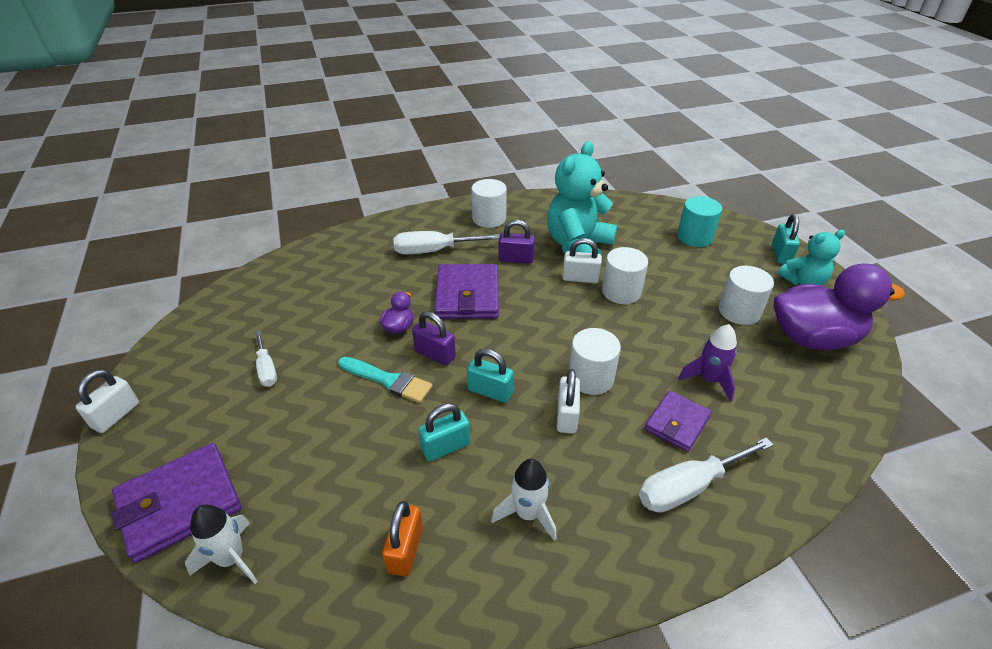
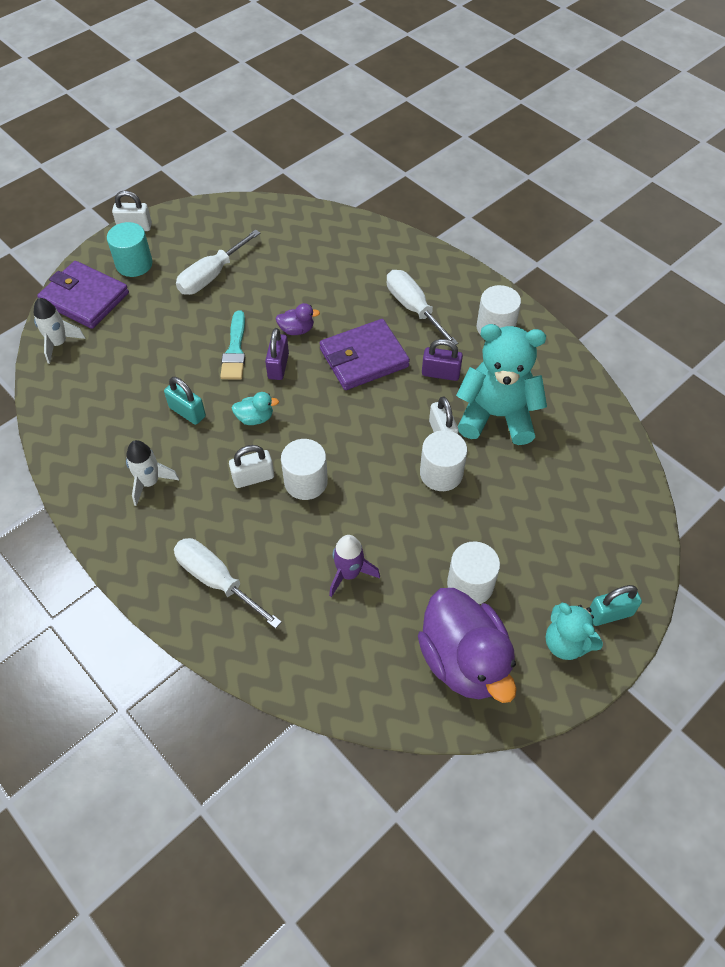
camera: 65 degrees right, 15 degrees up
white screwdriver [255,330,277,387] -> white screwdriver [176,229,260,295], size x1.64
orange padlock [382,501,423,576] -> none
turquoise padlock [467,348,514,403] -> turquoise duck [232,392,279,425]
purple padlock [499,220,535,264] -> purple padlock turned 60 degrees counterclockwise [422,339,463,381]
purple wallet [645,391,712,452] -> none
turquoise cylinder [677,196,722,247] -> turquoise cylinder moved to [107,222,153,277]

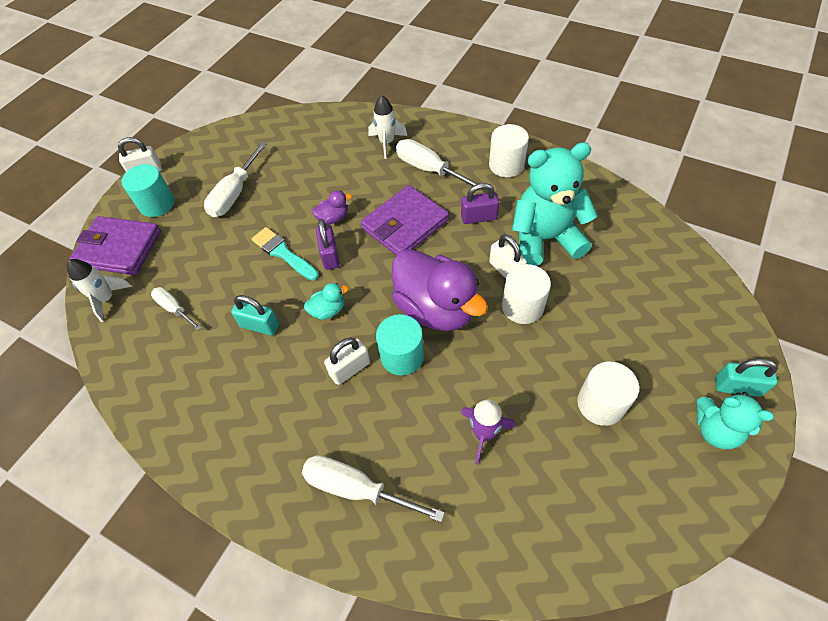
camera: 15 degrees left, 0 degrees up
white rocket [126,440,179,506] -> white rocket moved to [368,95,407,159]
turquoise brush [220,310,245,380] -> turquoise brush turned 150 degrees clockwise [251,227,319,281]
white cylinder [281,439,328,500] -> turquoise cylinder [376,314,424,376]
purple duck [418,588,517,703] -> purple duck moved to [392,249,488,331]
turquoise padlock [589,585,642,626] -> turquoise padlock turned 45 degrees clockwise [715,358,778,397]
none -> white screwdriver [151,287,202,330]

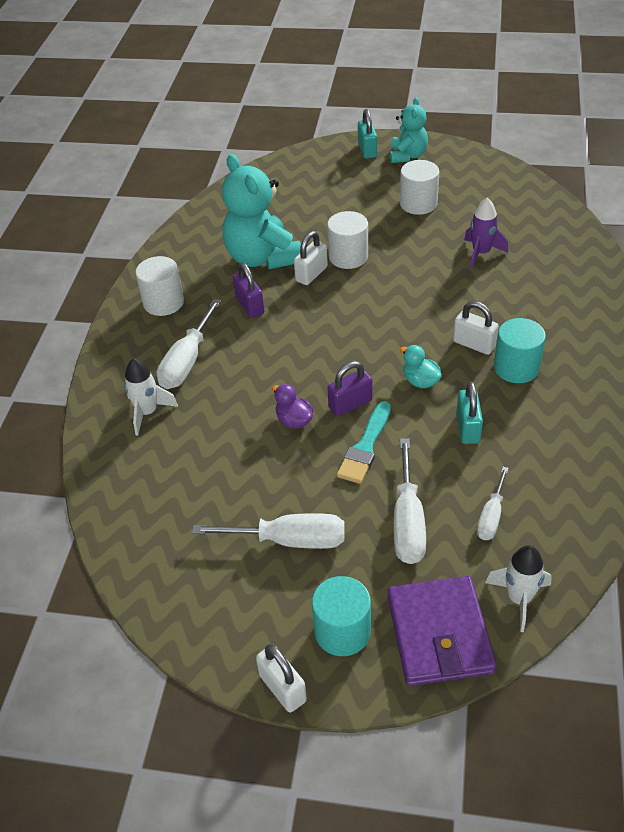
camera: 110 degrees left, 10 degrees down
white screwdriver [302,455,445,522] -> white screwdriver moved to [394,438,426,564]
purple wallet [361,185,449,255] -> none
turquoise cylinder [376,314,424,376] -> turquoise cylinder moved to [494,318,546,383]
purple duck [392,249,488,331] -> none

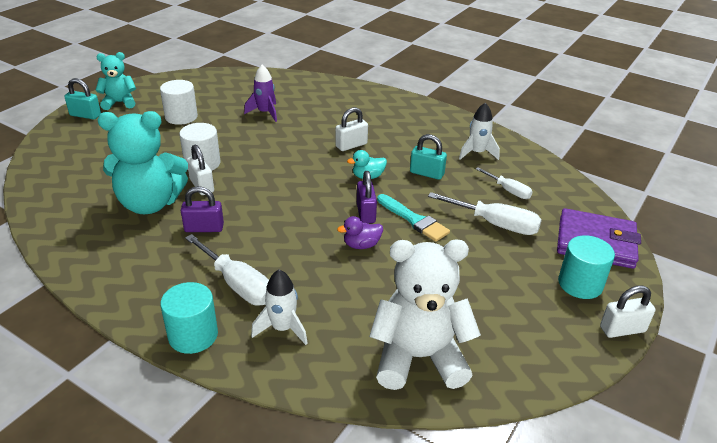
camera: 70 degrees left, 10 degrees down
white cylinder [136,256,184,316] -> none
white screwdriver [192,513,345,549] -> none
turquoise teddy bear [390,97,428,163] -> turquoise teddy bear turned 45 degrees counterclockwise [95,52,136,110]
white rocket [485,545,552,632] -> white rocket moved to [459,103,500,160]
turquoise cylinder [494,318,546,383] -> turquoise cylinder moved to [160,282,218,354]
none -> white teddy bear [369,239,481,390]

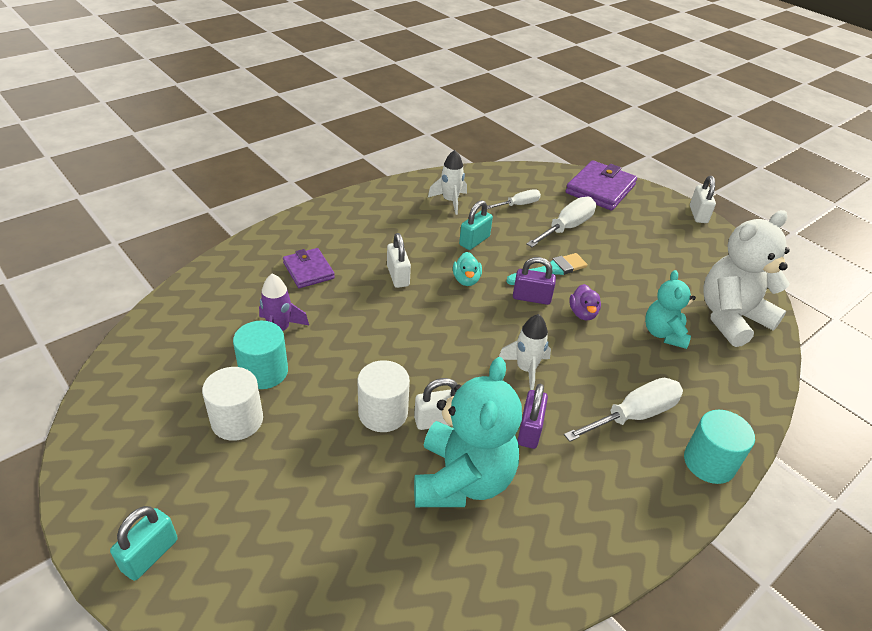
camera: 75 degrees left, 5 degrees up
turquoise teddy bear [95,52,136,110] -> turquoise teddy bear moved to [645,270,696,349]
white rocket [251,270,308,345] -> white rocket moved to [499,314,551,390]
white teddy bear [369,239,481,390] -> white teddy bear turned 45 degrees clockwise [703,210,790,347]
turquoise cylinder [558,235,615,299] -> turquoise cylinder moved to [233,321,288,389]
none -> purple wallet [283,248,335,288]

